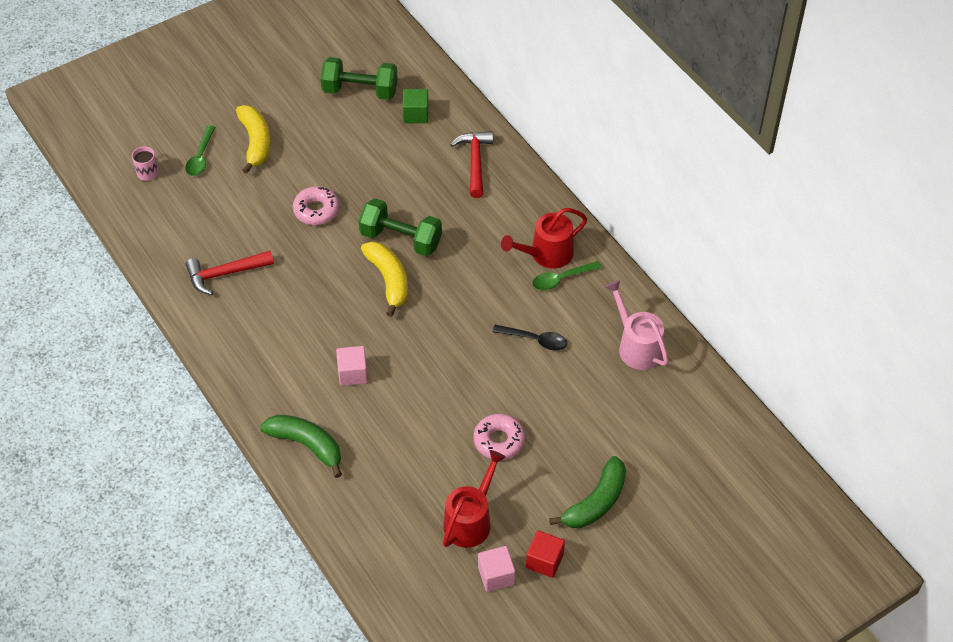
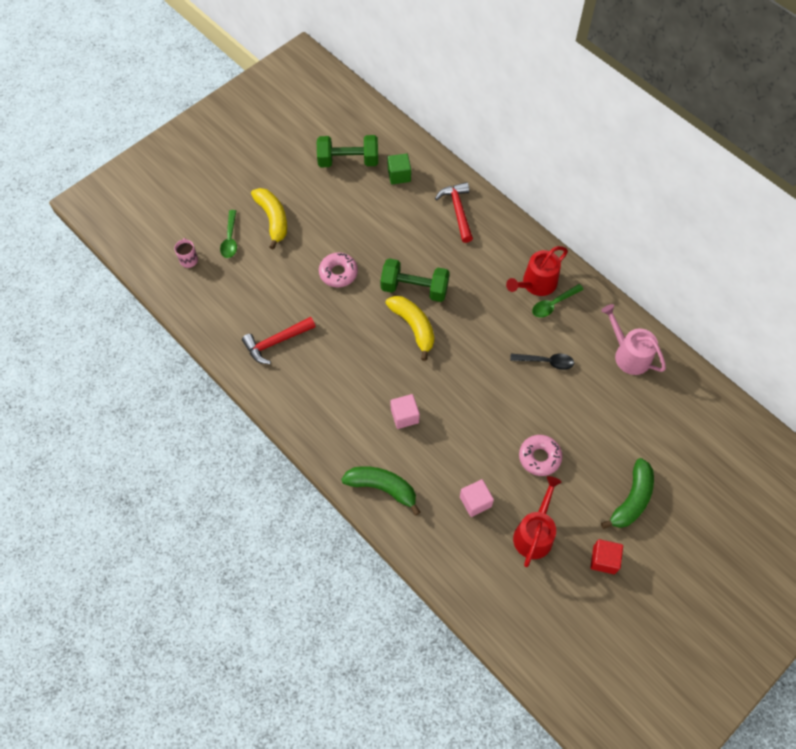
camera: 10 degrees left, 10 degrees up
pink cube [478,546,515,592] -> pink cube moved to [460,479,494,517]

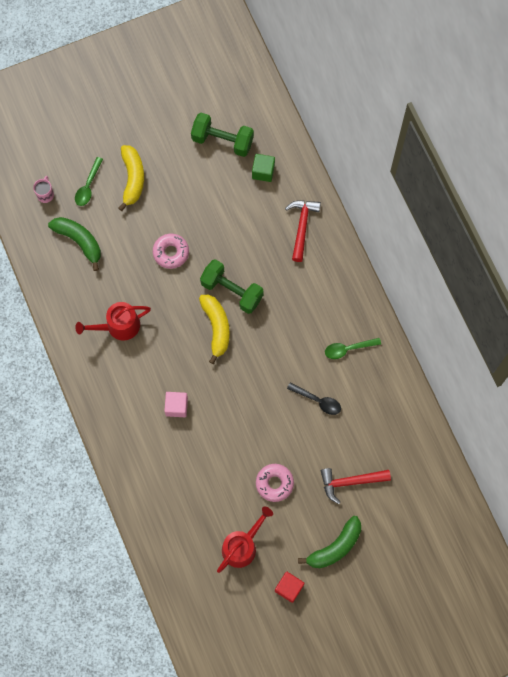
camera: 20 degrees right, 10 degrees up
red hammer [242,317,316,364] -> red hammer moved to [321,468,391,504]
green banana [341,466,420,515] -> green banana moved to [48,217,101,271]
pink cube [460,479,494,517] -> none
red watering can [506,246,568,296] -> red watering can moved to [75,302,151,340]
pink watering can [601,304,666,375] -> none

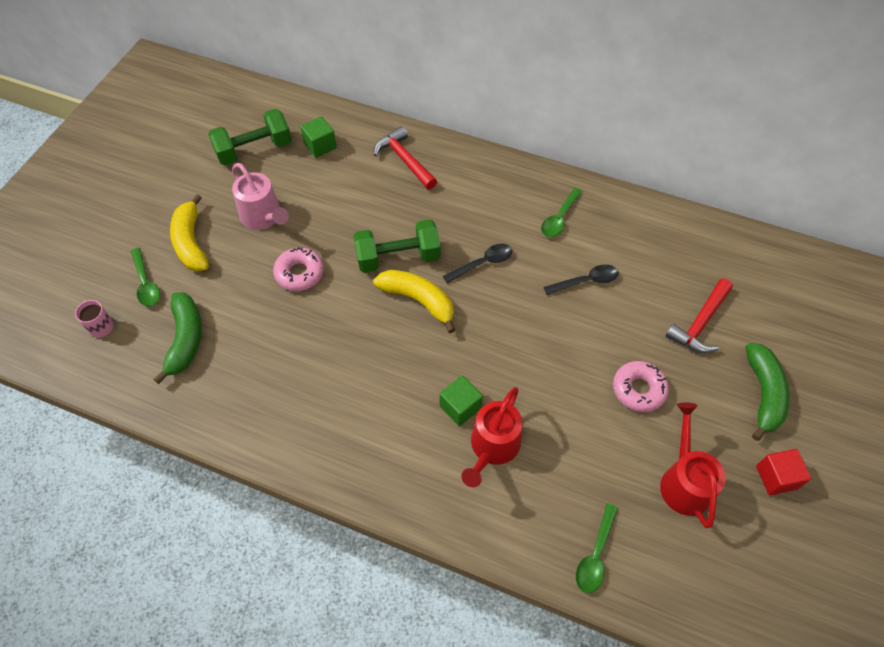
camera: 45 degrees left, 15 degrees down
green banana [48,217,101,271] -> green banana turned 90 degrees clockwise [153,292,202,384]
red watering can [75,302,151,340] -> red watering can moved to [461,387,523,488]
yellow banana [118,145,144,211] -> yellow banana turned 150 degrees counterclockwise [170,194,209,272]
pink cube [164,392,188,417] -> green cube [440,375,483,426]
none -> pink watering can [232,163,289,230]
none -> black spoon [443,244,512,283]
none -> green spoon [576,503,618,593]

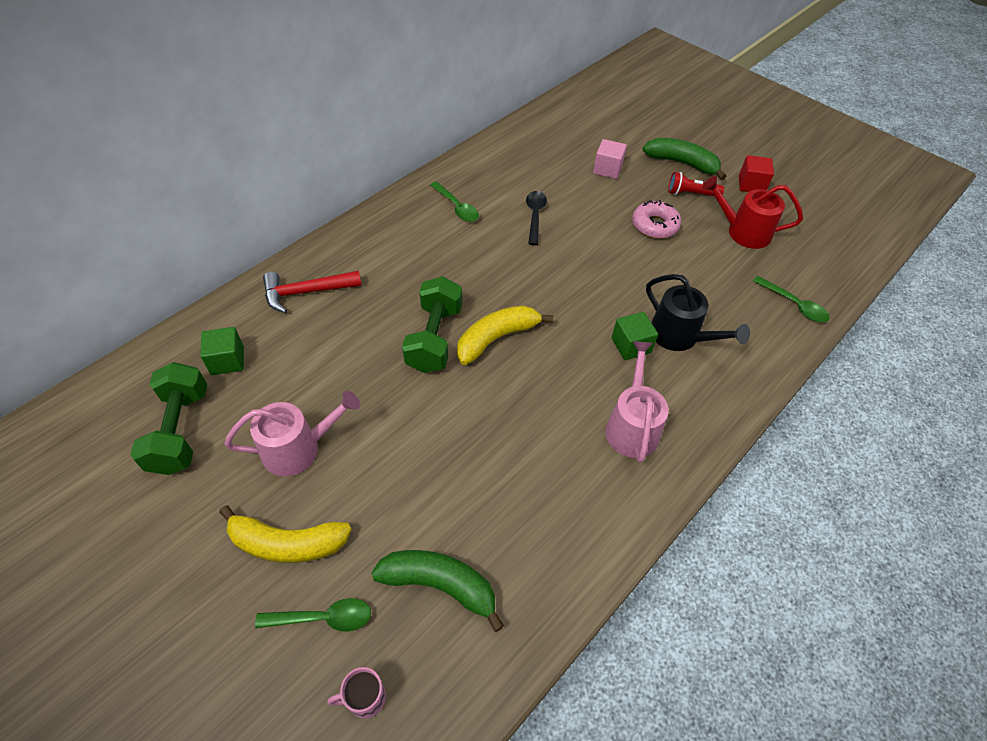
camera: 70 degrees left, 5 degrees down
pink donut [273,247,324,291] -> none
black spoon [443,244,512,283] -> none
red watering can [461,387,523,488] -> black watering can [646,274,750,351]
red hammer [665,278,733,353] -> pink cube [593,139,627,179]
none -> pink watering can [605,341,669,463]
none -> red flashlight [668,172,724,196]

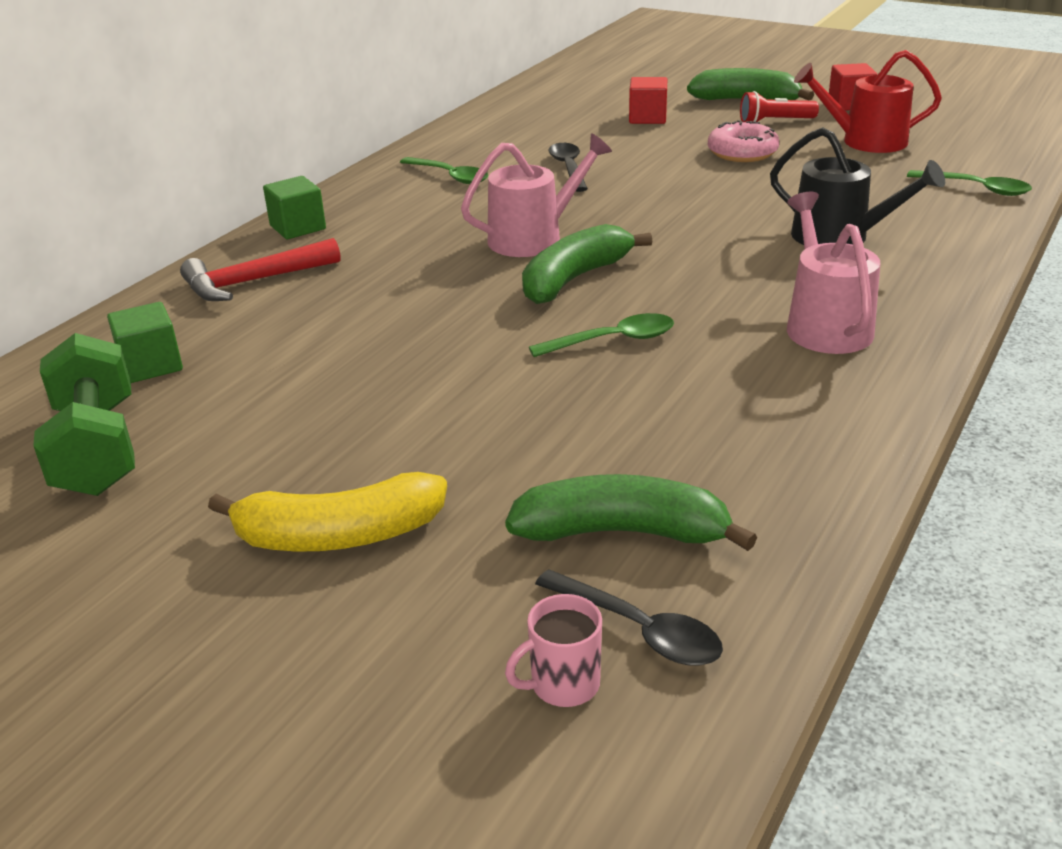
camera: 10 degrees left, 20 degrees down
pink watering can [224,391,360,476] -> pink watering can moved to [461,134,612,257]
green spoon [255,598,371,632] -> green spoon moved to [529,313,674,357]
green dumbbell [402,276,462,373] -> none
yellow banana [457,305,553,365] -> green banana [522,224,652,304]
pink cube [593,139,627,179] -> red cube [629,77,667,124]
green cube [612,312,658,360] -> green cube moved to [263,176,326,239]
none -> black spoon [535,569,723,666]

